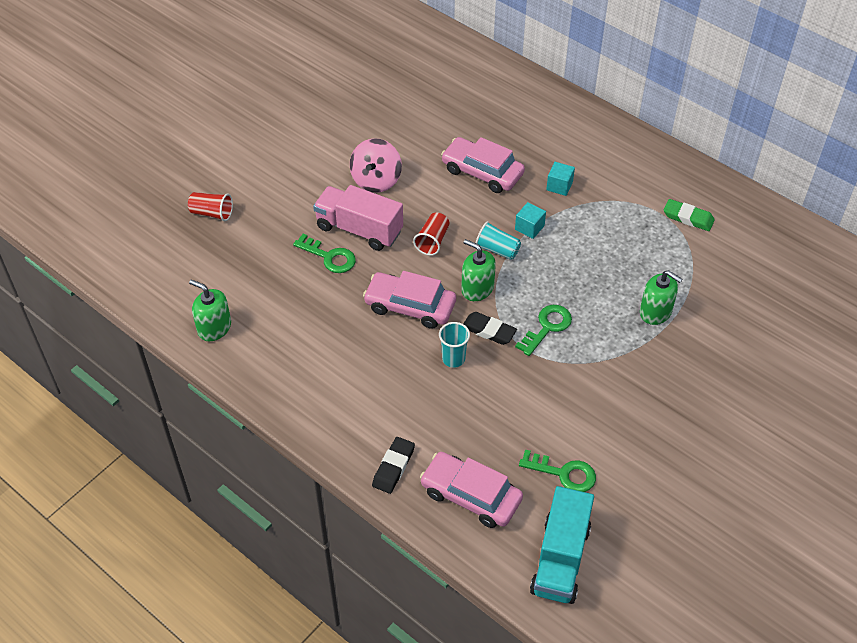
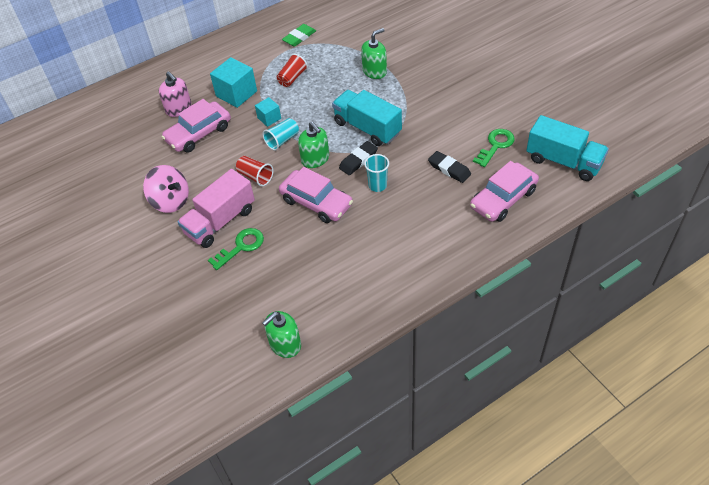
camera: 70 degrees left, 0 degrees up
red cup [188,192,233,221] -> red cup moved to [277,54,308,87]
pink car [363,271,456,329] -> pink car turned 90 degrees counterclockwise [279,167,353,223]
black eraser [372,437,415,494] -> black eraser moved to [428,151,471,183]
green soap dispenser [461,239,496,301] -> green soap dispenser turned 90 degrees counterclockwise [298,122,329,168]
green key [515,305,572,356] -> turquoise truck [332,90,402,146]
turquoise cube [546,162,575,196] -> turquoise cube [210,57,257,108], size x1.77
none -> pink soap dispenser [159,71,192,117]

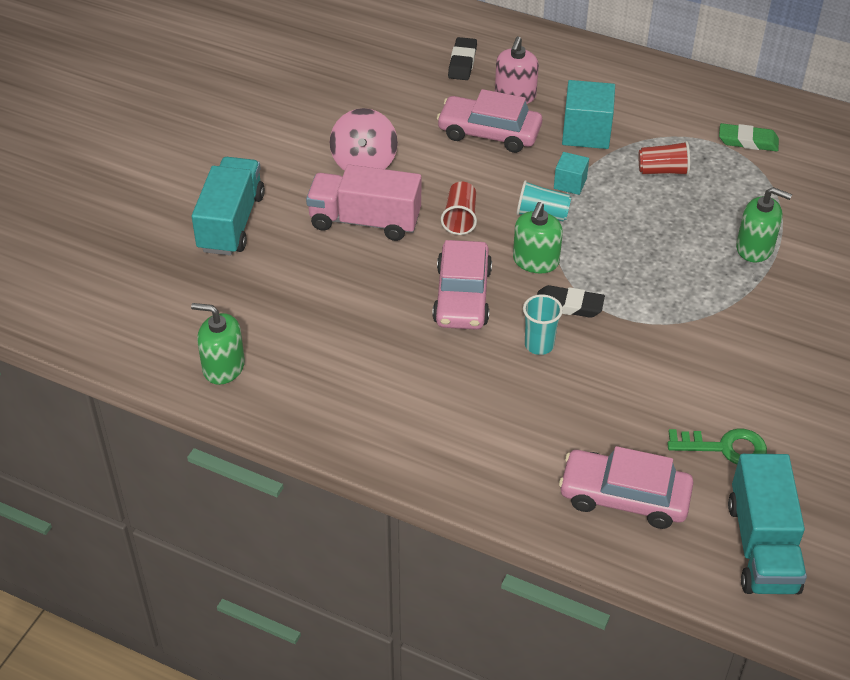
camera: 55 degrees right, 5 degrees down
green key [208,228,264,270] -> none
turquoise truck [332,90,402,146] -> turquoise truck moved to [192,157,265,256]
black eraser [428,151,471,183] -> black eraser moved to [448,37,477,80]

